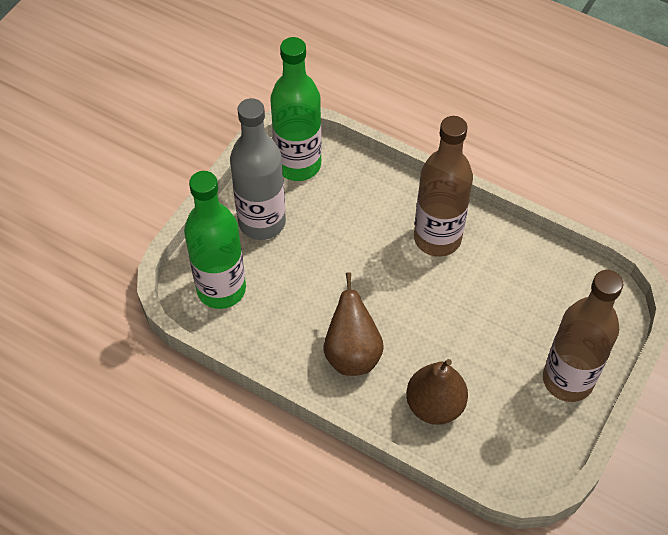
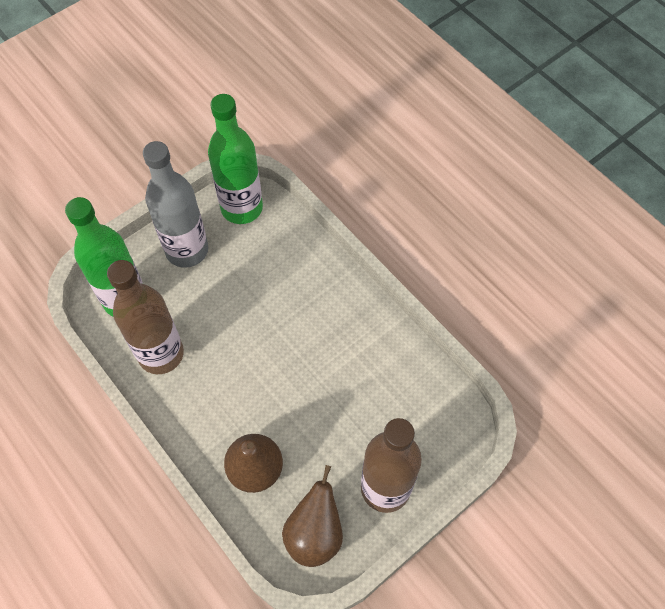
camera: 20 degrees right, 5 degrees up
brown pear [323,272,384,376] -> brown pear moved to [282,465,343,567]
brown bottle [414,116,473,257] -> brown bottle moved to [107,260,184,374]

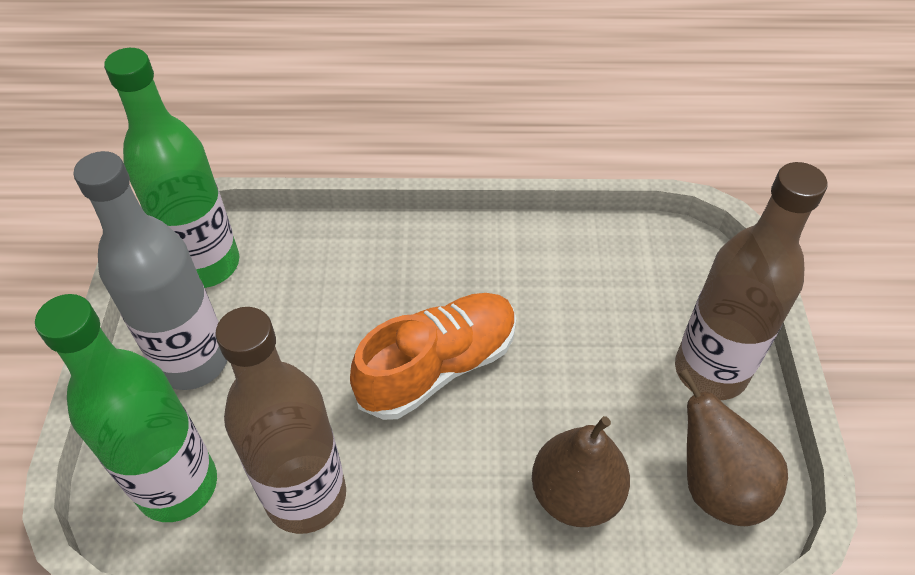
camera: 50 degrees left, 10 degrees down
none -> orange shoe [350,293,516,420]

